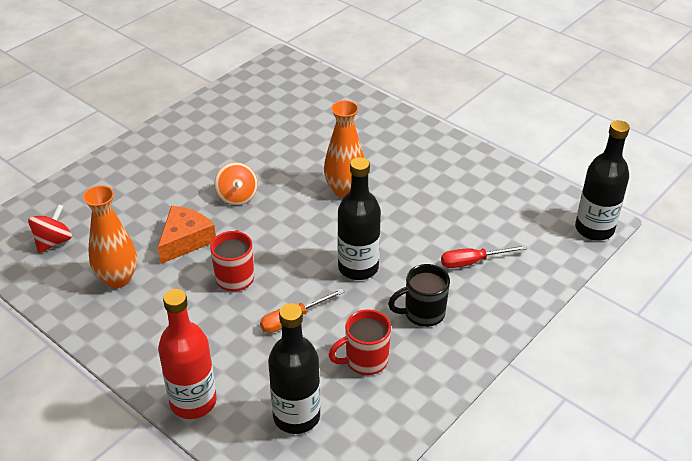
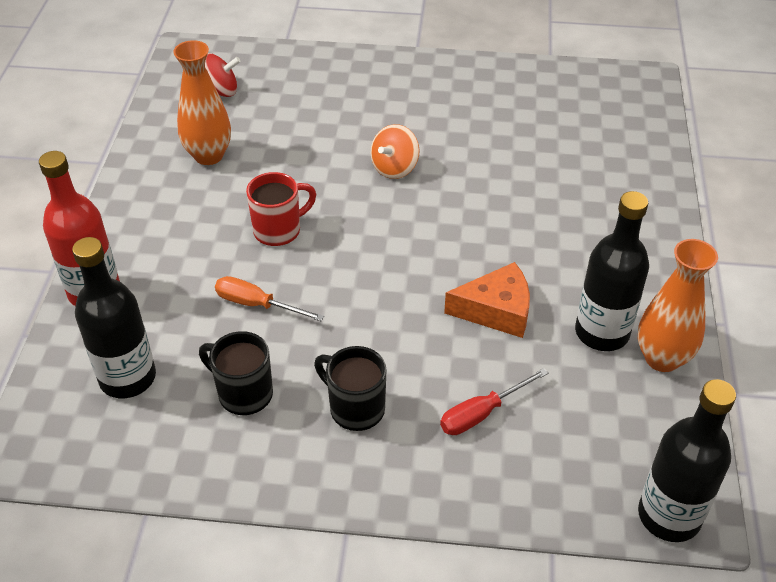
camera: 55 degrees right, 5 degrees up
orange cheese [158,206,216,264] -> orange cheese moved to [444,262,530,338]
orange vase [324,100,364,198] -> orange vase moved to [638,239,718,372]
red mug [329,309,391,375] -> black mug [199,331,273,415]
black bottle [337,157,381,280] -> black bottle moved to [575,191,649,351]
red screwdriver [441,245,527,268] -> red screwdriver turned 75 degrees counterclockwise [440,368,548,435]

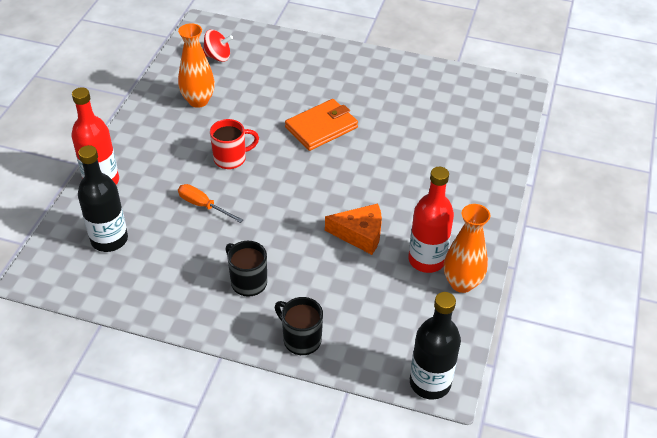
camera: 10 degrees right, 0 degrees up
black mug [199,331,273,415] -> black mug moved to [275,297,323,355]
orange spinning top [371,124,419,179] -> orange wallet [285,99,358,151]
red screwdriver [440,368,548,435] -> none
black bottle [575,191,649,351] -> red bottle [408,167,454,273]

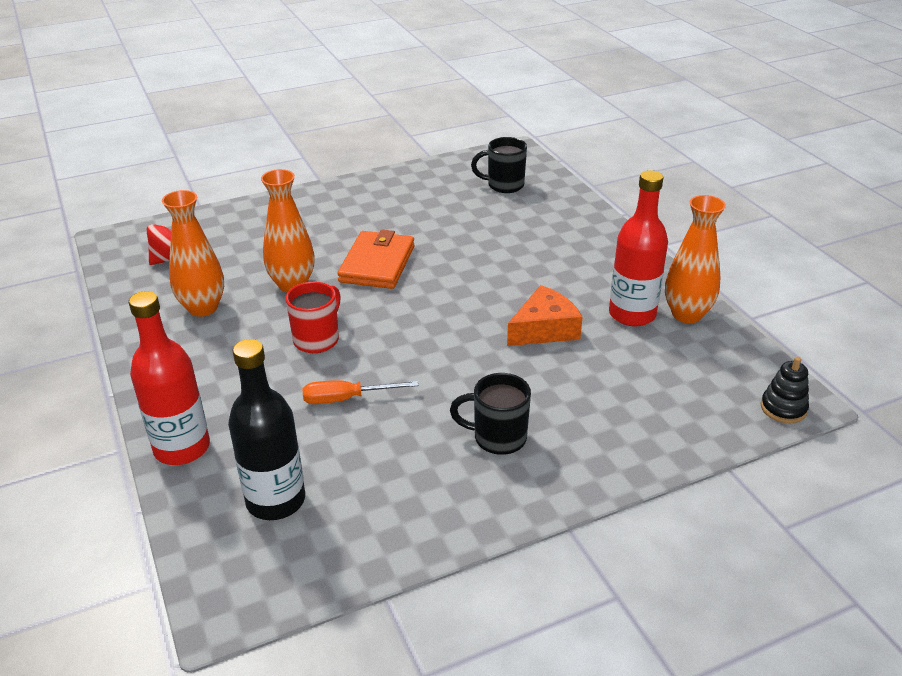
camera: 40 degrees left, 10 degrees down
black mug [275,297,323,355] -> black mug moved to [471,137,527,193]
black bottle [410,292,461,400] -> black stacking toy [761,357,809,424]
none -> orange vase [261,169,315,292]

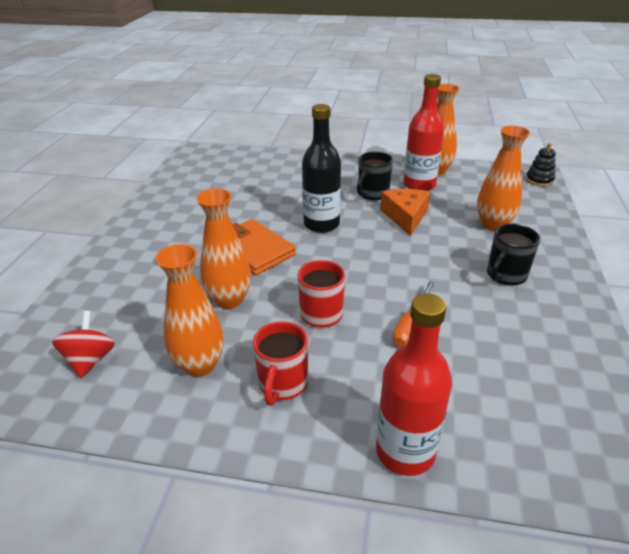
camera: 55 degrees left, 0 degrees up
black bottle [228,339,305,520] -> black bottle moved to [302,104,341,233]
black mug [471,137,527,193] -> black mug moved to [357,152,393,201]
none -> red mug [253,321,308,405]
none -> orange vase [477,126,530,231]

